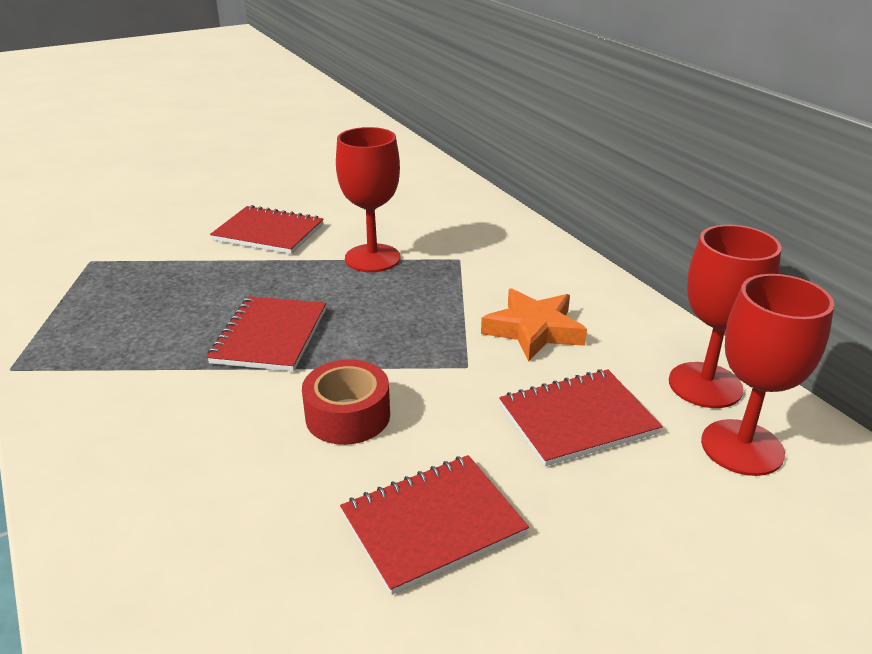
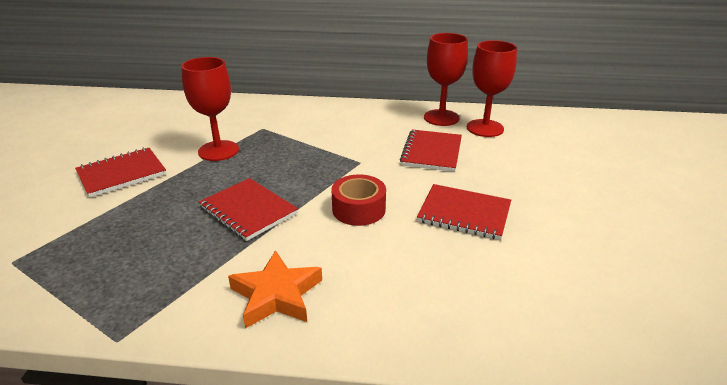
camera: 55 degrees left, 0 degrees up
red notebook [340,455,529,595] -> red notebook turned 75 degrees counterclockwise [417,184,511,240]
orange star [481,288,587,362] -> orange star moved to [228,250,322,328]

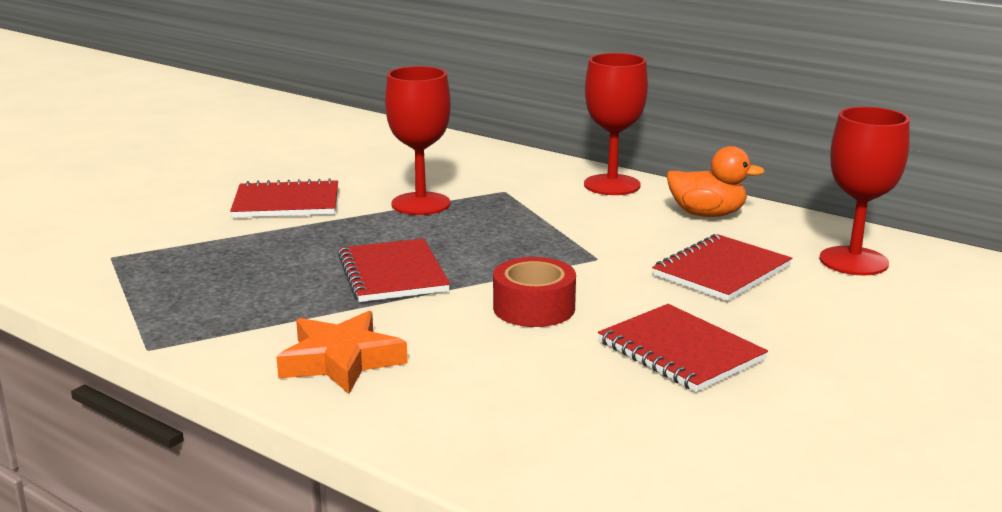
camera: 30 degrees right, 10 degrees down
red goblet [424,33,468,126] -> red goblet moved to [584,53,648,195]
none -> orange duck [666,146,765,217]

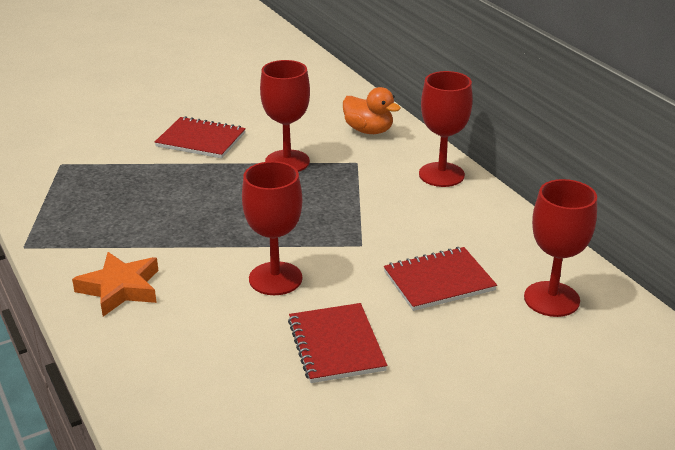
camera: 25 degrees right, 10 degrees up
red notebook [338,238,450,302] -> none
red tape [493,257,576,327] -> red goblet [242,161,302,295]
orange duck [666,146,765,217] -> orange duck moved to [343,87,400,134]

